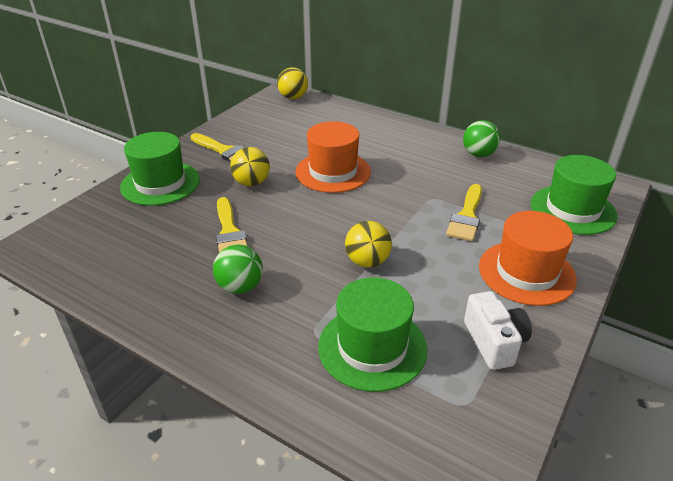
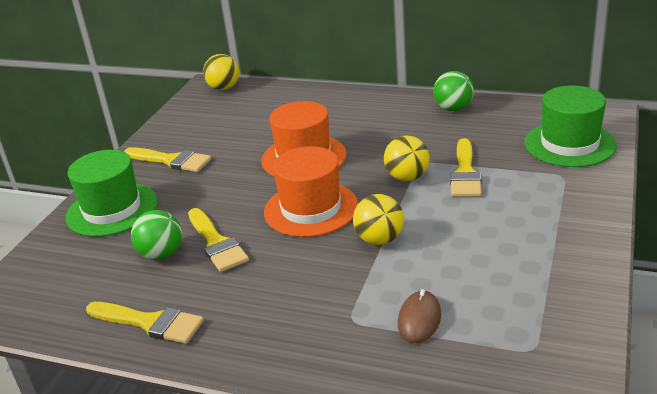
camera: 10 degrees left, 5 degrees down
green ball [213,245,263,294] -> green ball moved to [131,210,182,260]
yellow ball [230,147,270,186] -> yellow ball moved to [384,135,430,181]
green hat [318,277,427,392] -> brown mouse [398,289,441,343]
white camera [464,291,532,370] -> none
orange hat [479,211,577,306] -> orange hat moved to [264,146,358,237]
none -> yellow brush [86,302,204,344]

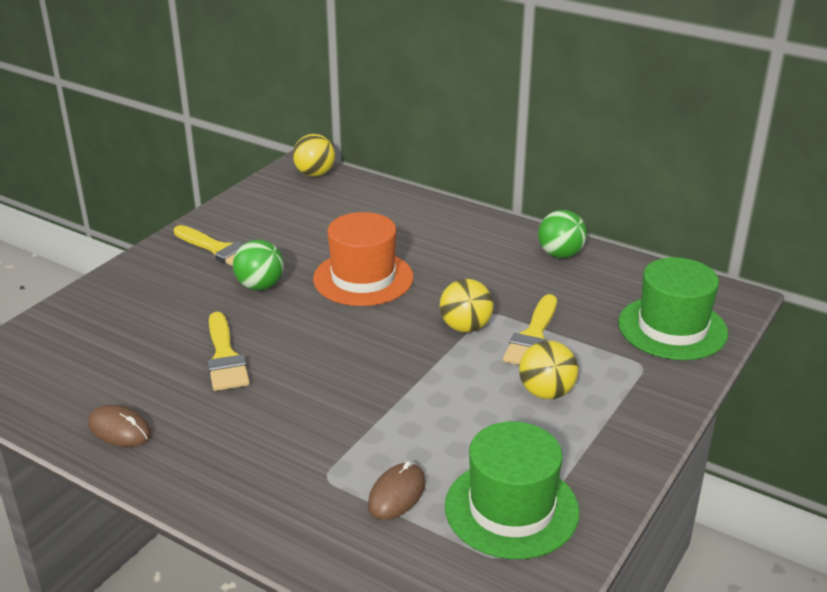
camera: 10 degrees right, 0 degrees up
green hat [66,150,158,237] -> green hat moved to [445,422,580,559]
yellow brush [86,302,204,344] -> brown mouse [88,405,151,447]
green ball [131,210,182,260] -> green ball moved to [233,240,284,290]
orange hat [264,146,358,237] -> none
yellow ball [353,194,404,245] -> yellow ball moved to [519,341,578,399]

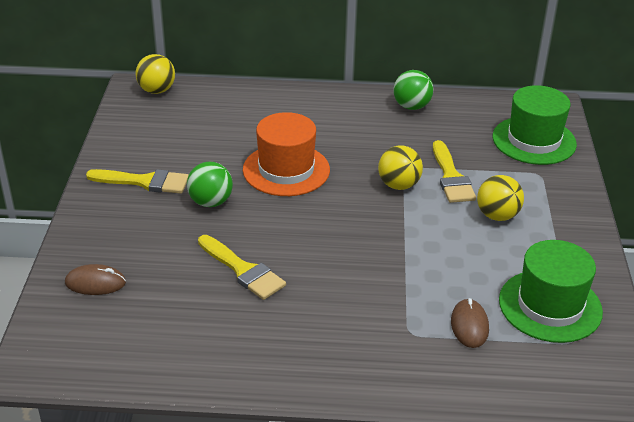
camera: 30 degrees left, 5 degrees up
brown mouse [88,405,151,447] -> brown mouse moved to [65,264,126,295]

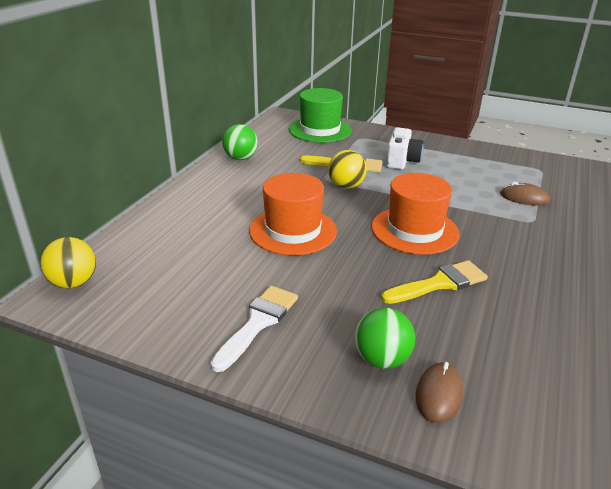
camera: 70 degrees left, 5 degrees down
yellow brush [86,169,189,194] -> white brush [210,286,298,372]
green ball [187,162,233,207] -> green ball moved to [355,308,415,369]
yellow ball [477,175,524,221] -> white camera [386,127,423,170]
green hat [499,240,603,343] -> none
none -> orange hat [372,173,460,255]

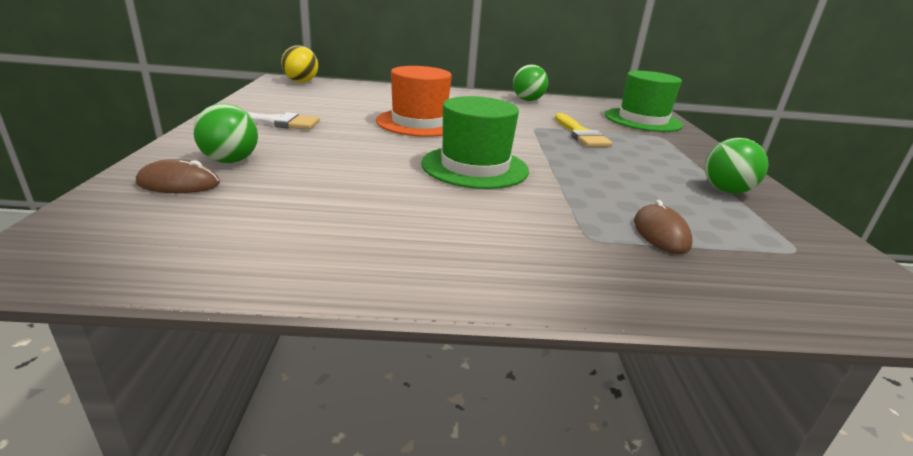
camera: 65 degrees right, 5 degrees down
yellow ball [328,150,367,189] -> none
orange hat [372,173,460,255] -> green hat [421,96,529,189]
yellow brush [381,260,488,304] -> none
white camera [386,127,423,170] -> none
none -> green ball [705,138,769,194]

